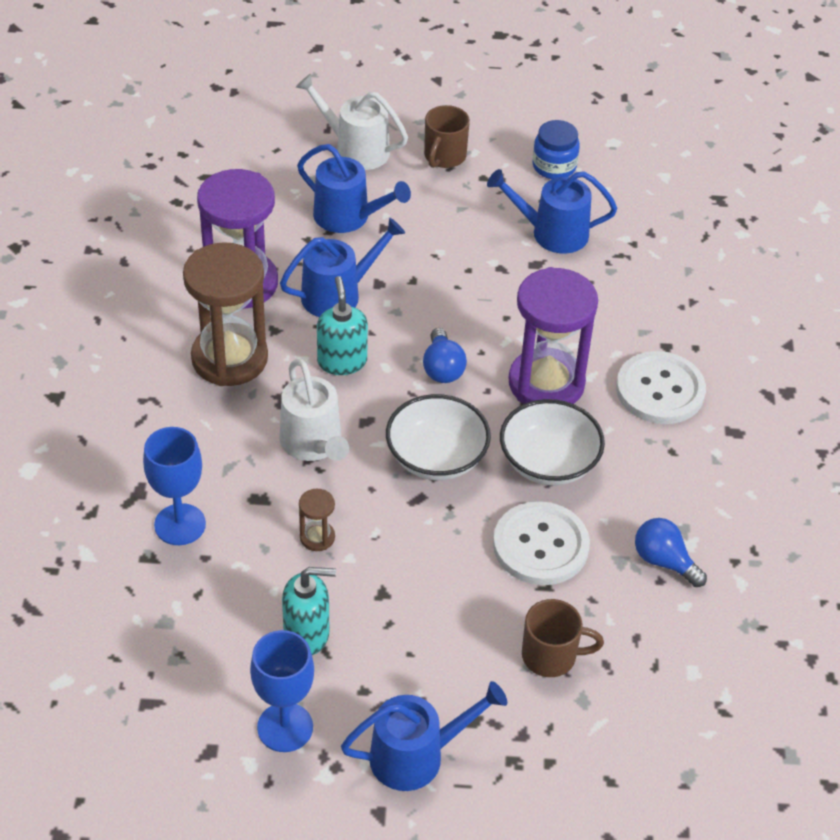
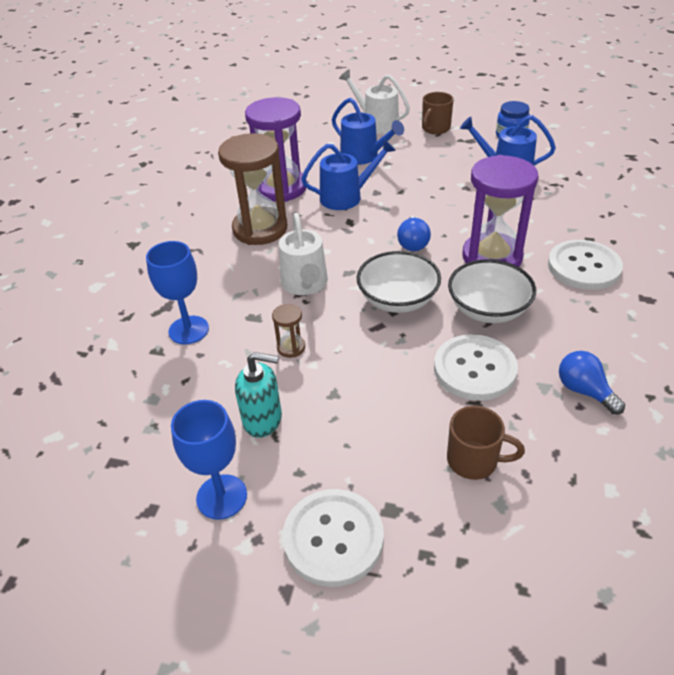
camera: 15 degrees right, 5 degrees down
turquoise soap dispenser [317,276,368,375] -> none
blue watering can [341,681,507,791] -> white button [282,489,384,587]

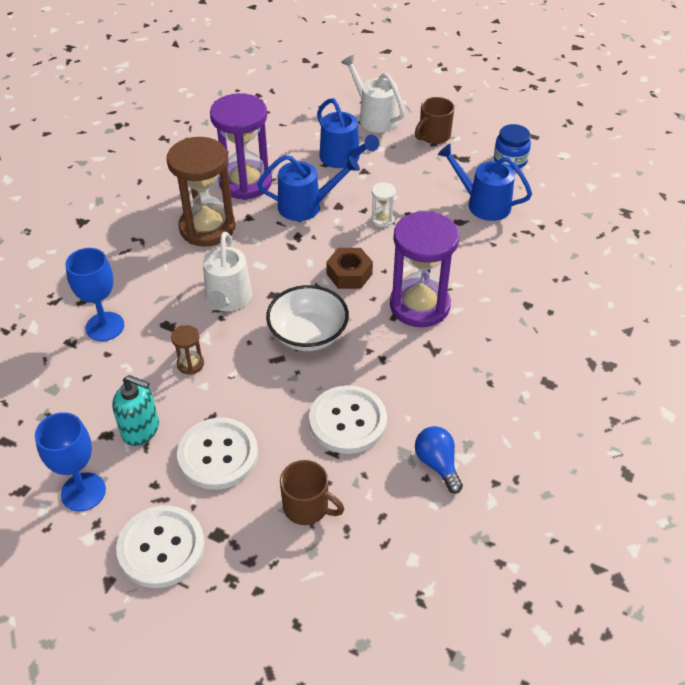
camera: 10 degrees right, 5 degrees up
blue light bulb [397,216,431,251] -> brown nut [326,248,373,289]
white bowl [448,259,536,323] -> none
white button [548,240,623,290] -> white button moved to [177,418,258,490]
none -> white hourglass [371,182,396,227]

